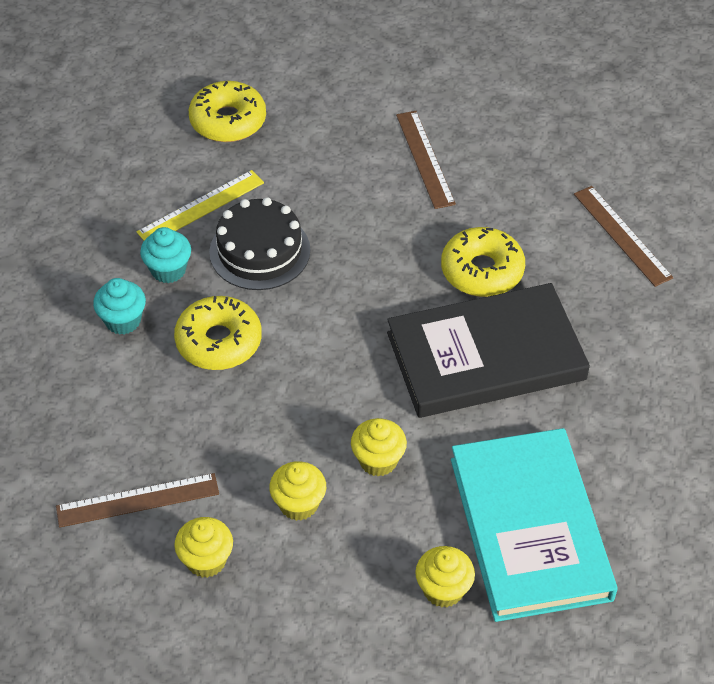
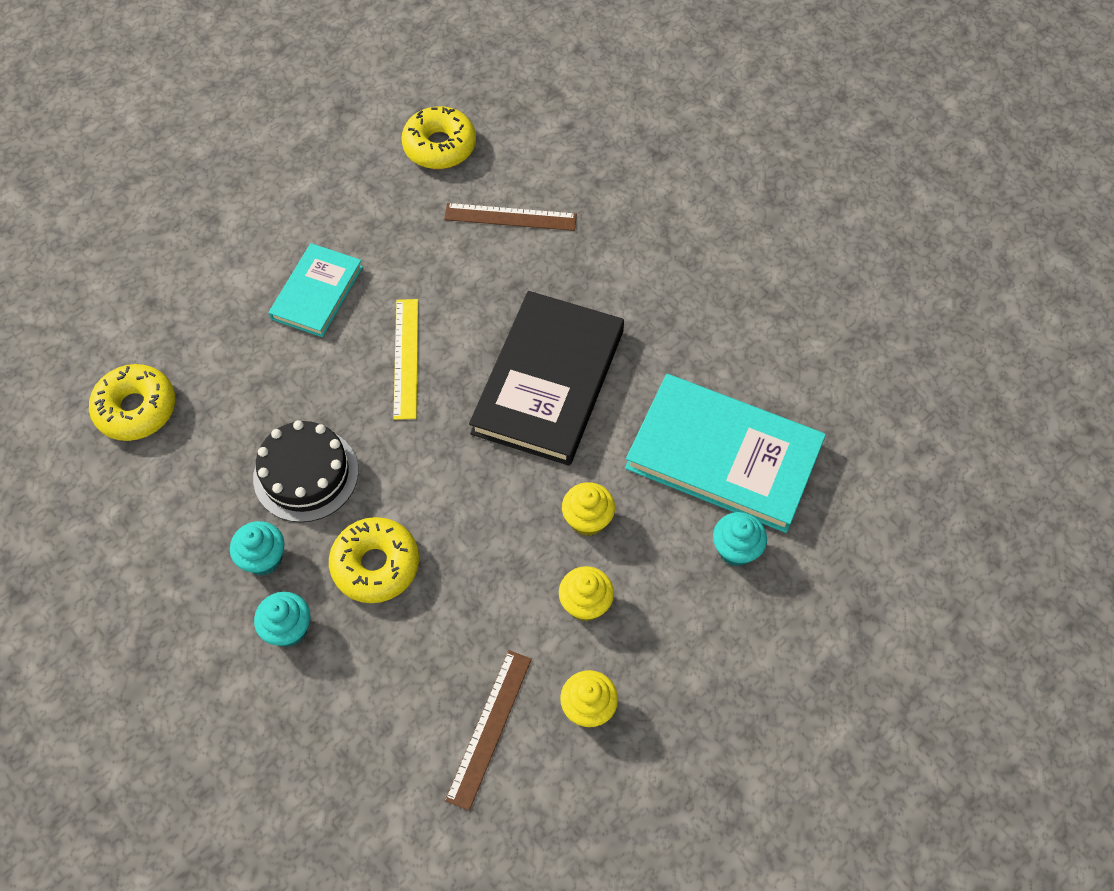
camera: 55 degrees left, 10 degrees up
yellow ruler [137,170,264,240] -> yellow ruler moved to [393,299,418,420]
brown ruler [396,111,456,209] -> turquoise book [269,243,363,337]
yellow cupcake [415,546,475,607] -> turquoise cupcake [713,512,767,566]
yellow donut [441,227,525,297] -> yellow donut moved to [401,106,476,169]

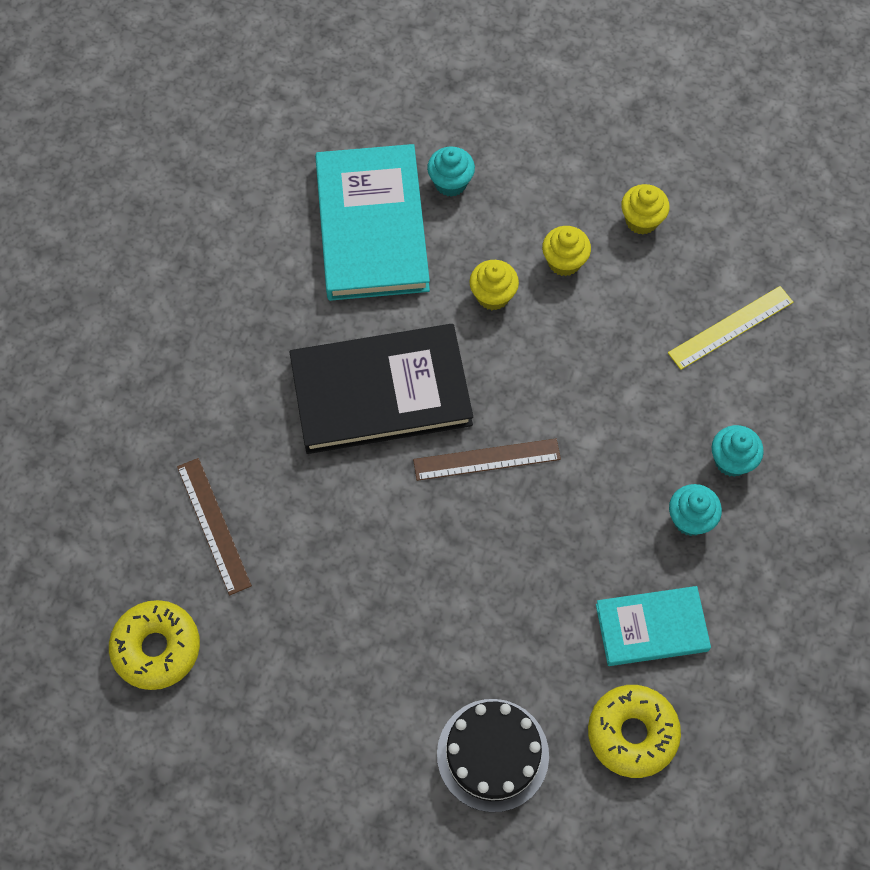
camera: 120 degrees left, 5 degrees up
black cake [253,420,358,522] -> black cake moved to [437,699,549,812]
turquoise book [269,243,363,337] -> turquoise book moved to [596,586,711,666]
yellow donut [329,517,419,603] -> none
yellow ruler [393,299,418,420] -> yellow ruler moved to [668,286,793,370]
brown ruler [445,650,532,811] -> brown ruler moved to [413,438,561,481]

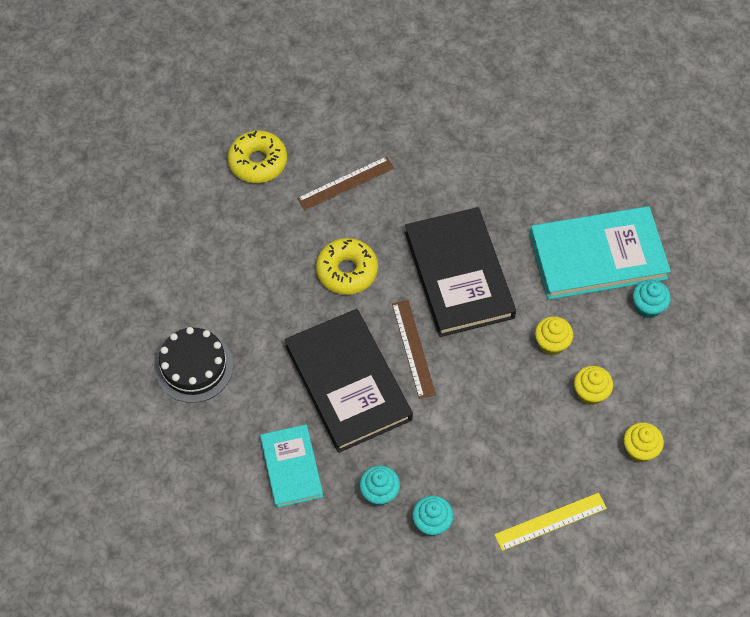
camera: 85 degrees right, 5 degrees down
yellow donut [588,685,681,778] -> yellow donut moved to [316,238,378,295]
yellow ruler [668,286,793,370] -> yellow ruler turned 75 degrees counterclockwise [494,493,607,551]
none -> black book [285,309,413,453]

